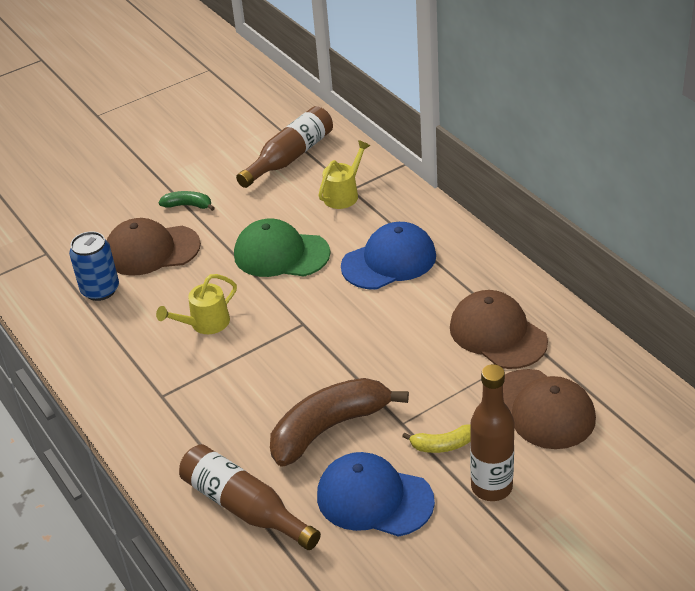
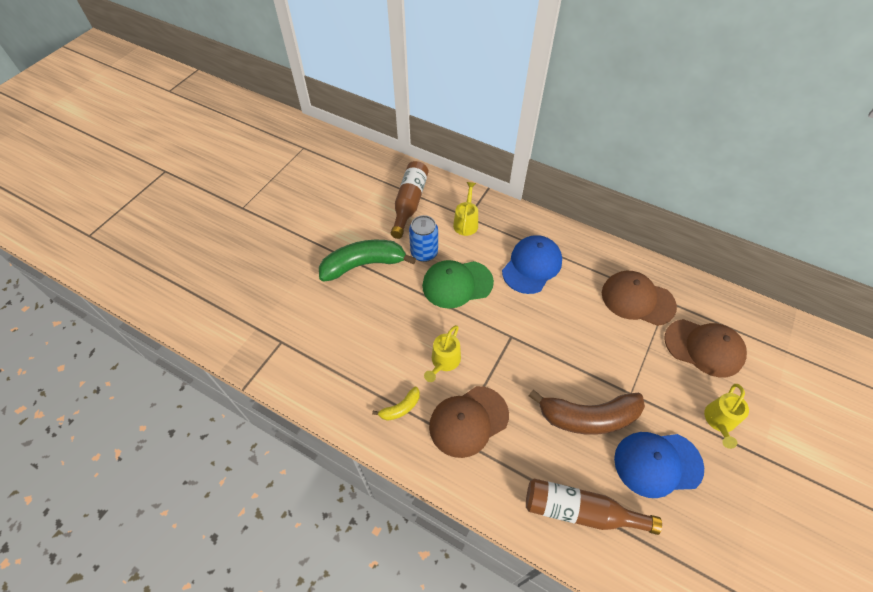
camera: 30 degrees left, 15 degrees up
blue can [69,231,119,301] -> blue can moved to [409,215,438,262]
brown cap [107,218,201,276] -> brown cap moved to [429,386,509,458]
green banana [159,191,215,211] -> green banana [319,240,416,282], size x2.15
brown banana [270,378,409,467] -> brown banana turned 120 degrees counterclockwise [529,390,645,435]
yellow banana [402,425,471,453] -> yellow banana moved to [372,387,420,421]
brown bottle [470,364,515,501] -> yellow watering can [704,384,749,449]

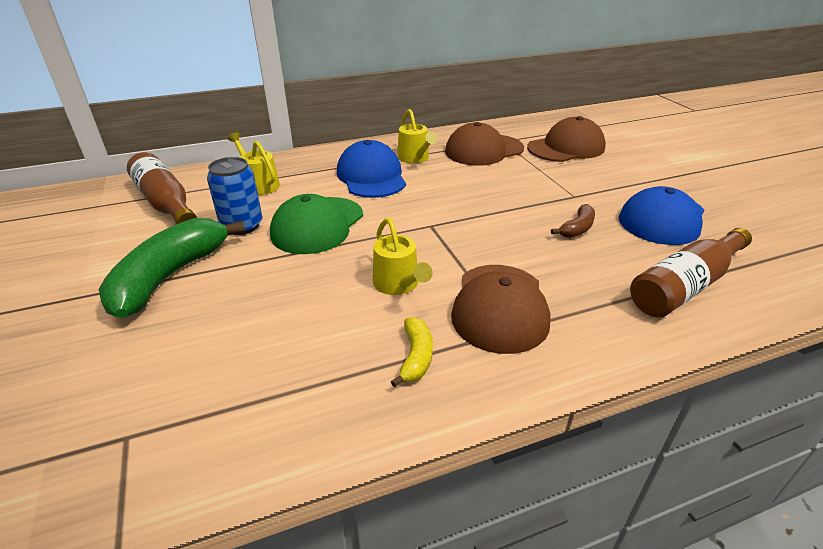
camera: 50 degrees left, 20 degrees down
brown banana [529,390,645,435] -> brown banana [551,204,595,238], size x0.46
yellow watering can [704,384,749,449] -> yellow watering can moved to [397,109,438,163]

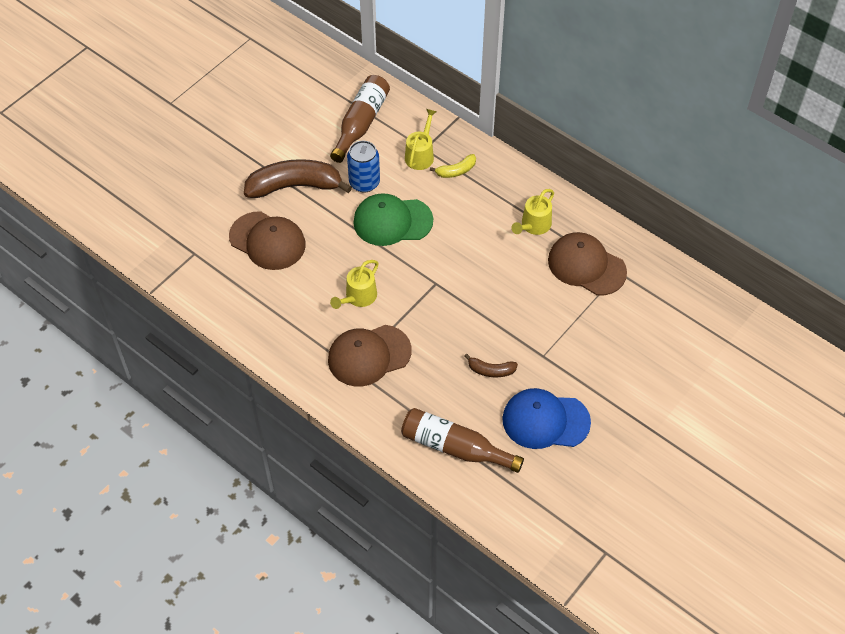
camera: 60 degrees right, 20 degrees up
green banana [98,218,245,318] -> brown banana [244,159,352,198]
blue cap [337,140,406,198] -> none
yellow banana [391,317,433,388] -> yellow banana moved to [430,154,476,178]
brown cap [527,116,606,162] -> brown cap moved to [229,211,306,270]

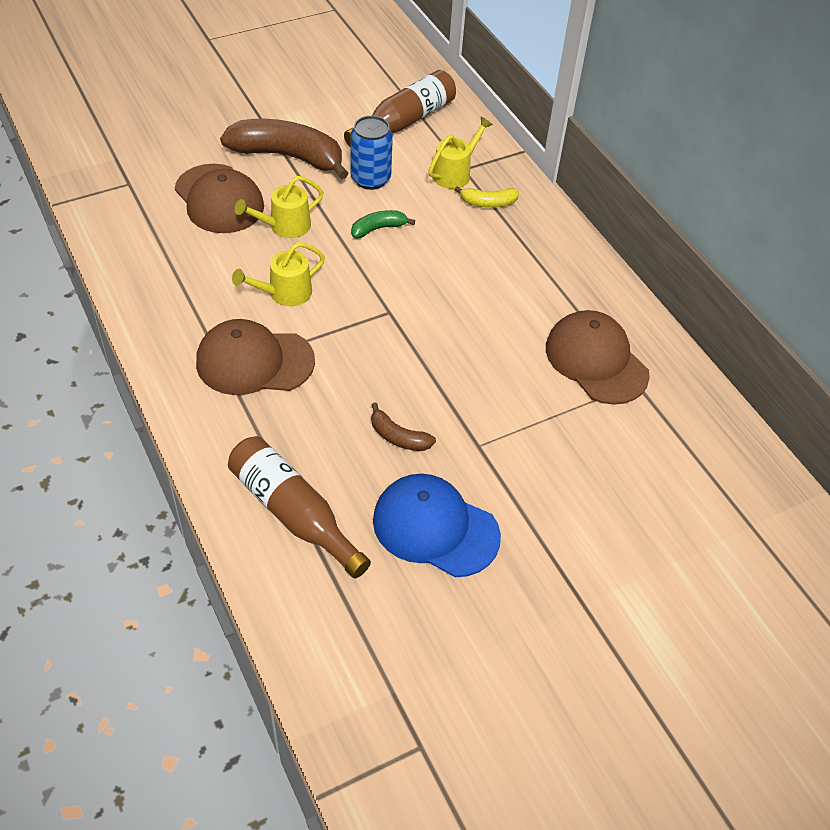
camera: 20 degrees right, 5 degrees down
green cap [353,193,433,246] -> green banana [351,210,415,238]
yellow watering can [511,189,554,235] -> yellow watering can moved to [235,176,324,238]

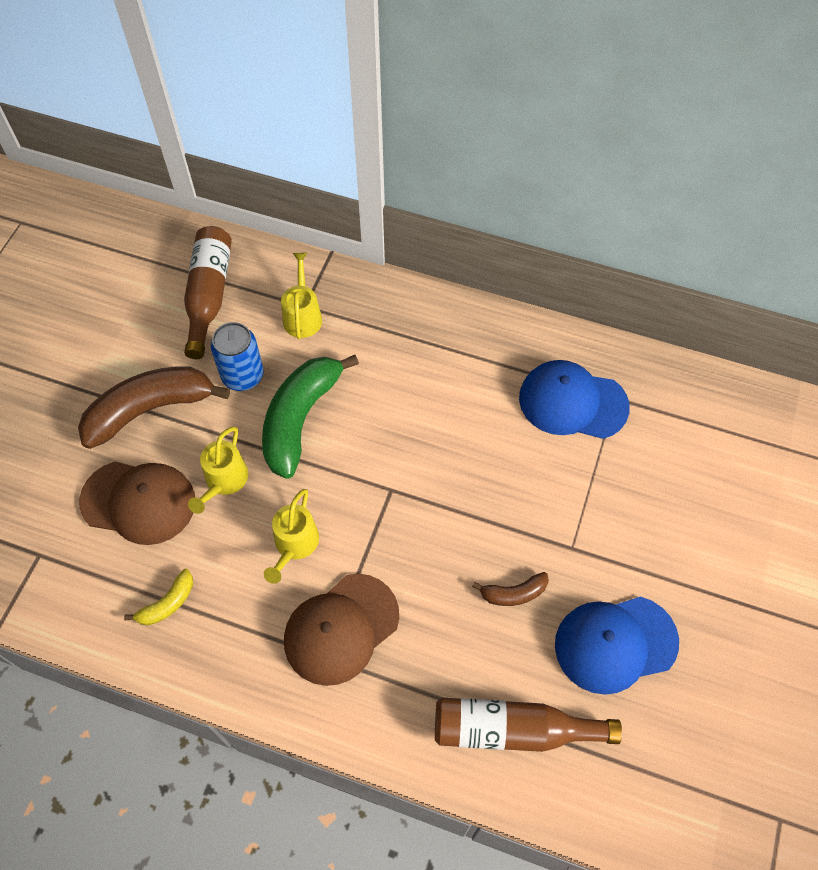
camera: 40 degrees left, 10 degrees up
green banana [351,210,415,238] -> green banana [262,355,359,479], size x2.15
yellow banana [454,186,519,208] -> yellow banana moved to [124,569,193,626]
brown cap [546,310,650,405] -> blue cap [519,360,630,439]

